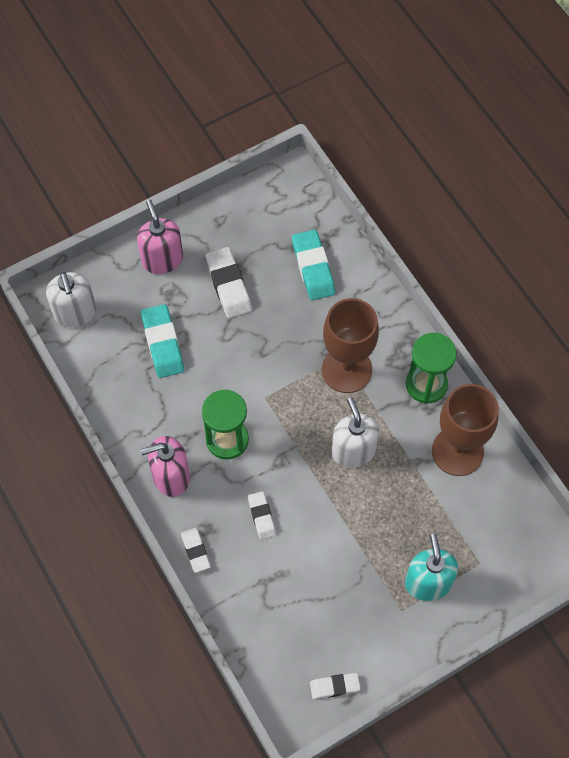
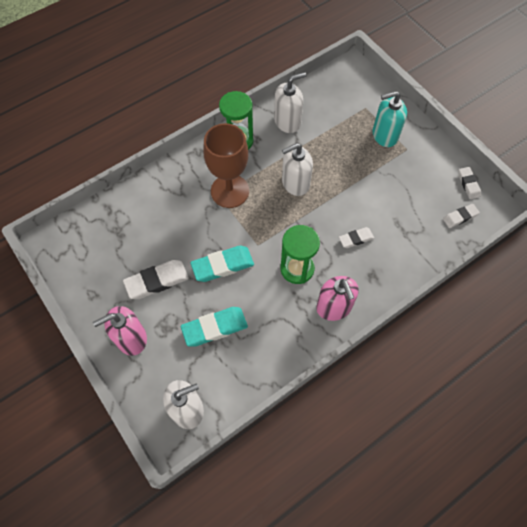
camera: 95 degrees left, 0 degrees up
white eraser [181,528,211,573] -> white eraser moved to [443,204,480,228]
turquoise eraser [292,230,335,300] -> turquoise eraser moved to [190,246,254,282]
brown goblet [432,384,499,476] -> white soap dispenser [274,72,306,133]

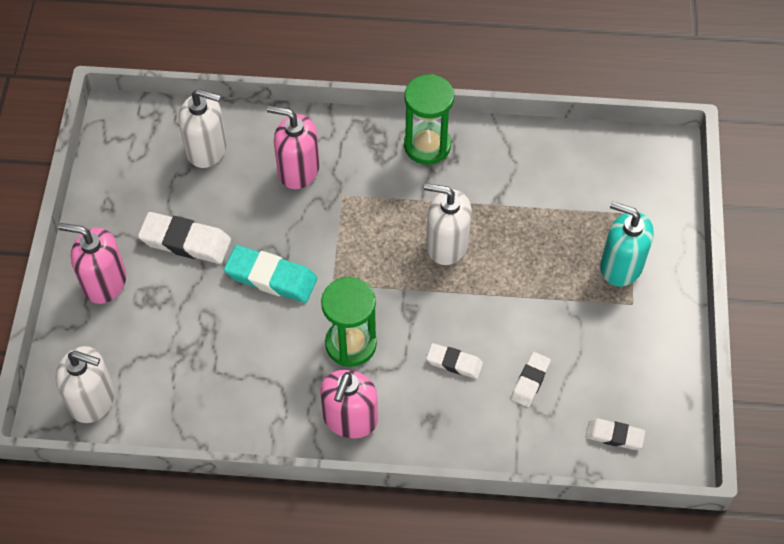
camera: 40 degrees right, 5 degrees down
turquoise eraser [181,307,248,346] -> none
brown goblet [203,123,249,208] -> none
white soap dispenser [274,72,306,133] -> white soap dispenser moved to [178,89,227,168]
white eraser [458,167,481,199] -> white eraser moved to [511,352,551,407]
none -> pink soap dispenser [267,105,320,189]

